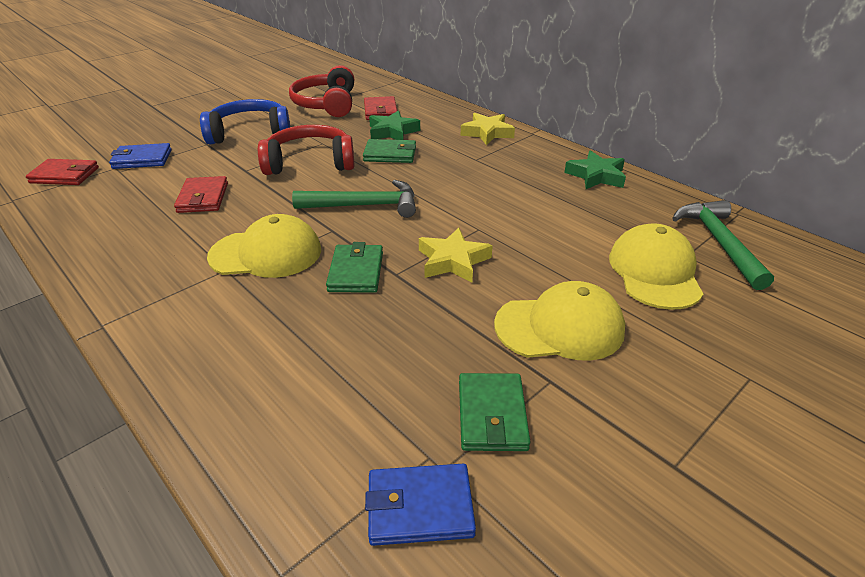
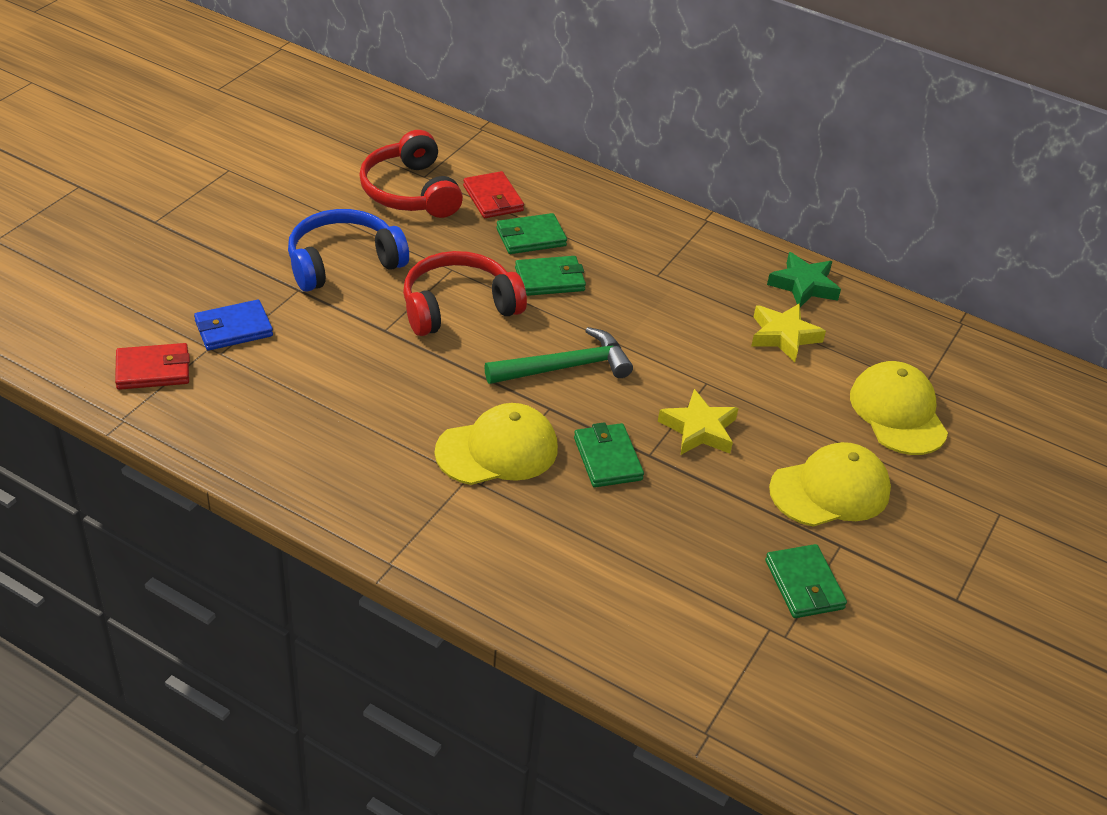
camera: 20 degrees left, 5 degrees up
red wallet [174,176,228,213] -> none
blue wallet [365,464,476,546] -> none
green star [369,111,420,140] -> green wallet [496,213,567,254]
yellow star [461,113,515,145] -> yellow star moved to [751,303,826,362]
green hammer [672,200,774,290] -> none

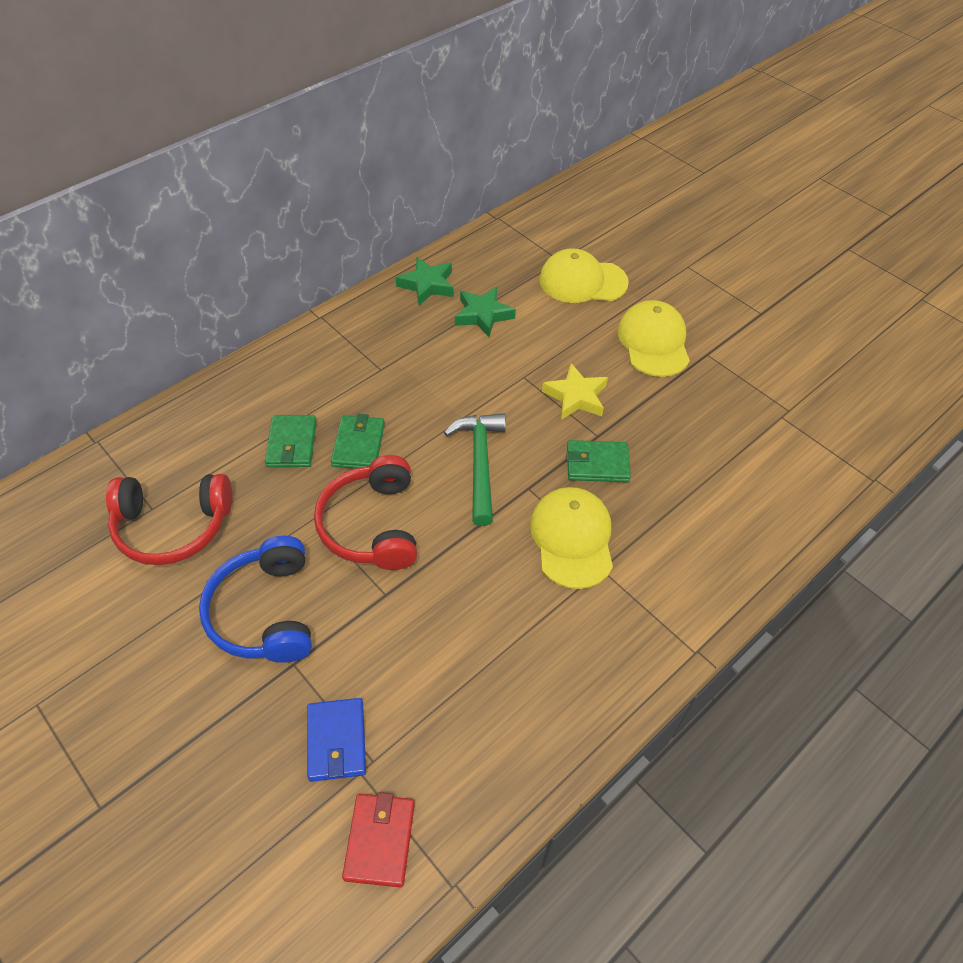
camera: 70 degrees left, 10 degrees up
red wallet [463,171,524,218] -> none
yellow star [751,303,826,362] -> green star [455,287,516,337]
green wallet [765,544,847,618] -> none

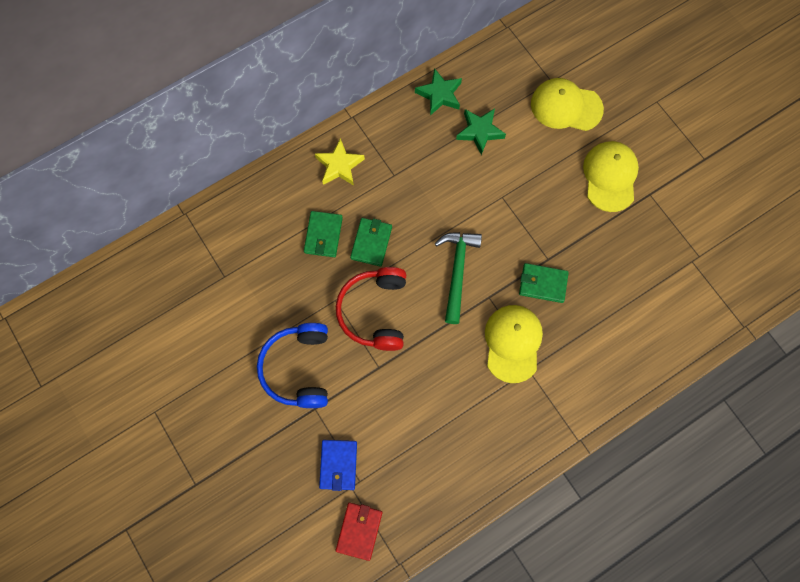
camera: 10 degrees right, 20 degrees up
red headphones [106,474,232,565] -> none
yellow star [542,363,608,420] -> yellow star moved to [315,138,365,186]

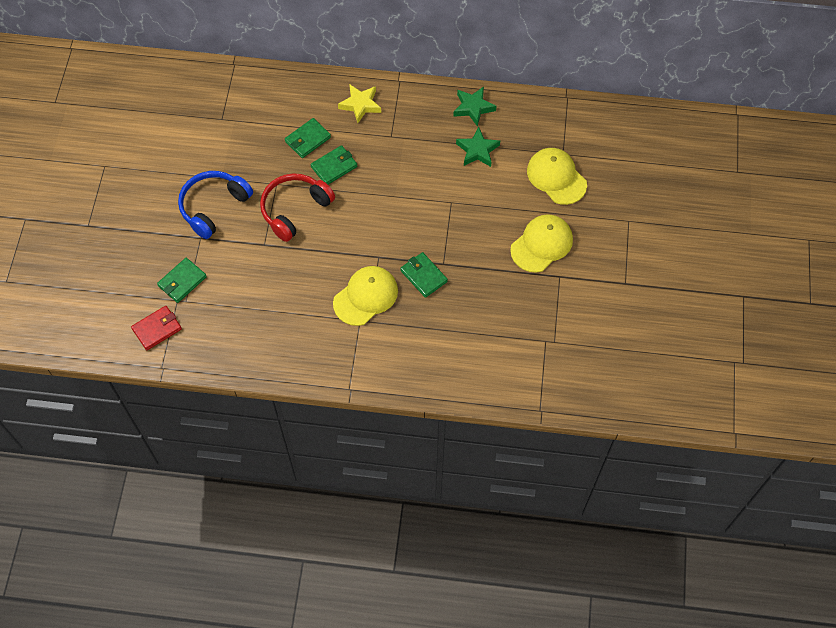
camera: 40 degrees right, 10 degrees down
blue wallet [319,440,357,491] -> green wallet [157,258,207,303]
green hammer [435,232,482,324] -> none

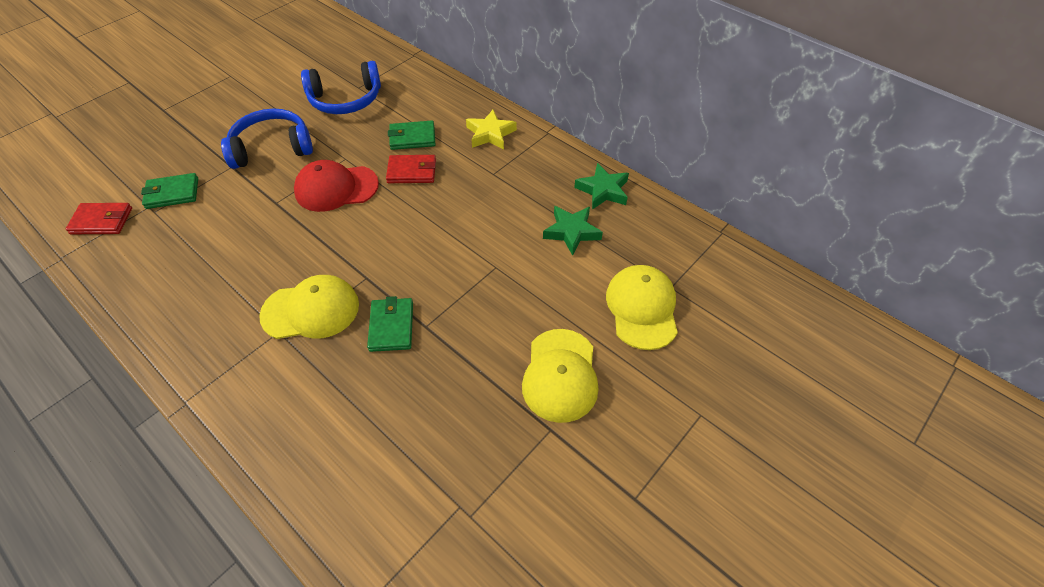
camera: 35 degrees right, 10 degrees down
red headphones [260,173,335,242] -> red cap [294,160,379,212]
green wallet [311,145,357,185] -> red wallet [386,155,436,183]
yellow cap [510,214,573,273] -> yellow cap turned 105 degrees clockwise [522,329,598,423]
none -> blue headphones [301,61,381,114]

